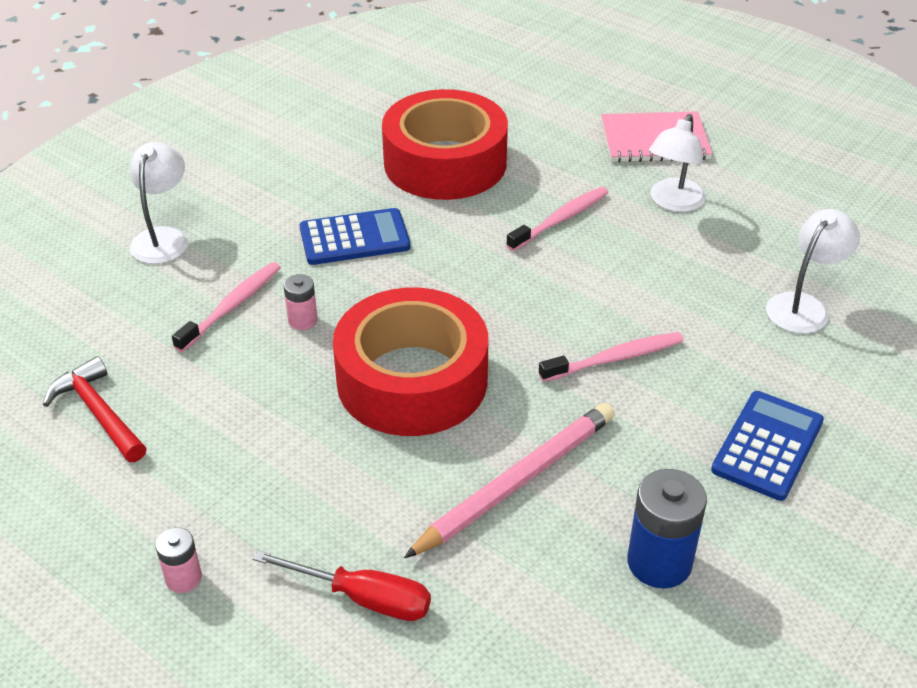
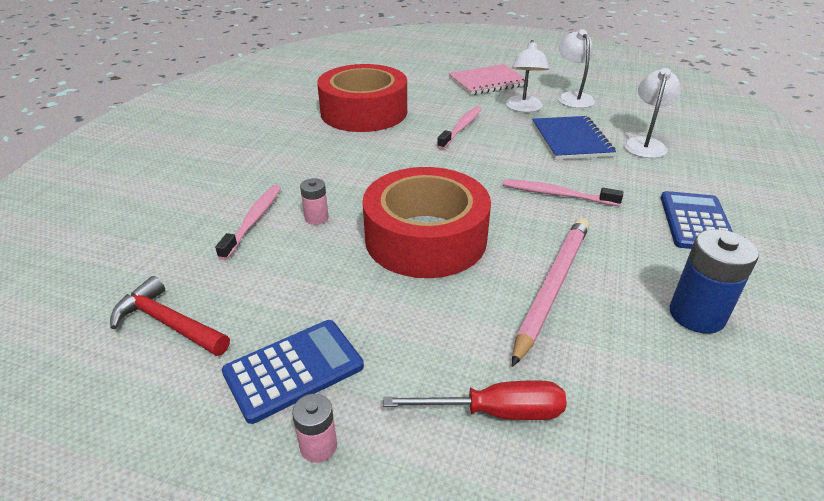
camera: 20 degrees left, 5 degrees down
white lamp [130,142,189,264] -> white lamp moved to [558,29,595,108]
blue calculator [300,208,410,265] -> blue calculator moved to [222,320,364,424]
pink toothbrush [539,332,684,382] -> pink toothbrush turned 120 degrees counterclockwise [503,179,623,206]
none -> blue notebook [532,116,616,160]

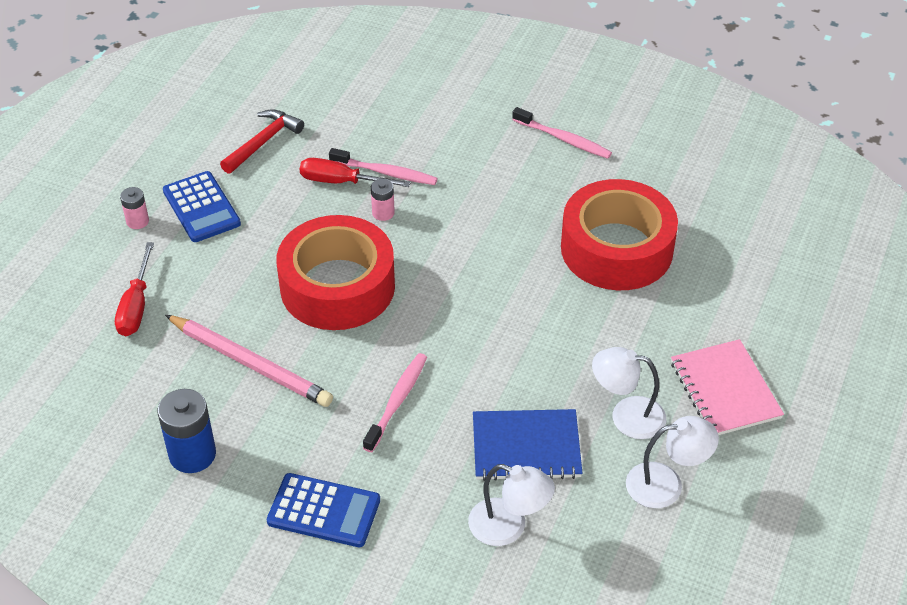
camera: 95 degrees right, 10 degrees up
pink toothbrush [437,106,482,149] -> pink toothbrush moved to [512,107,612,159]
none -> red screwdriver [300,158,411,187]

